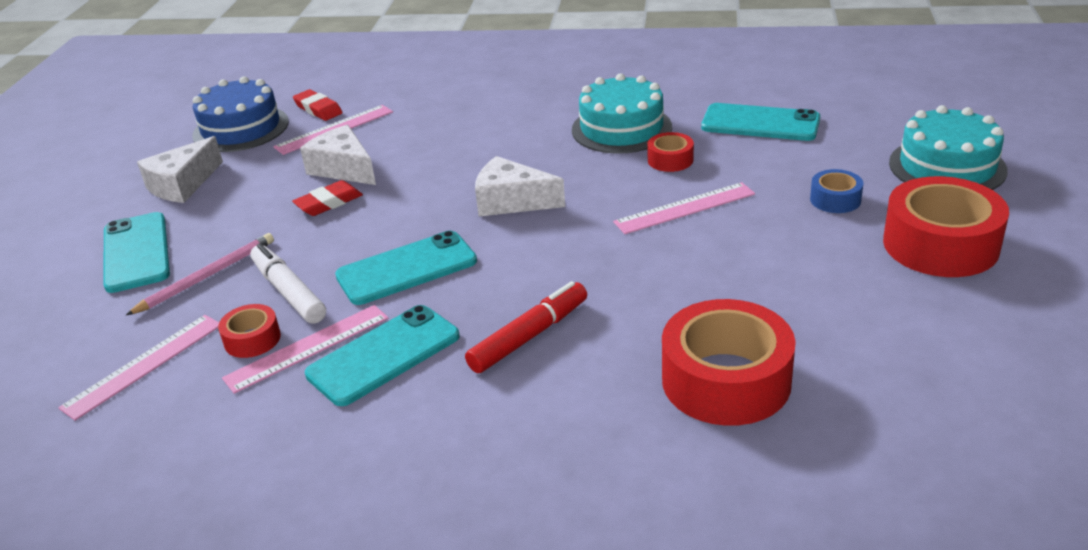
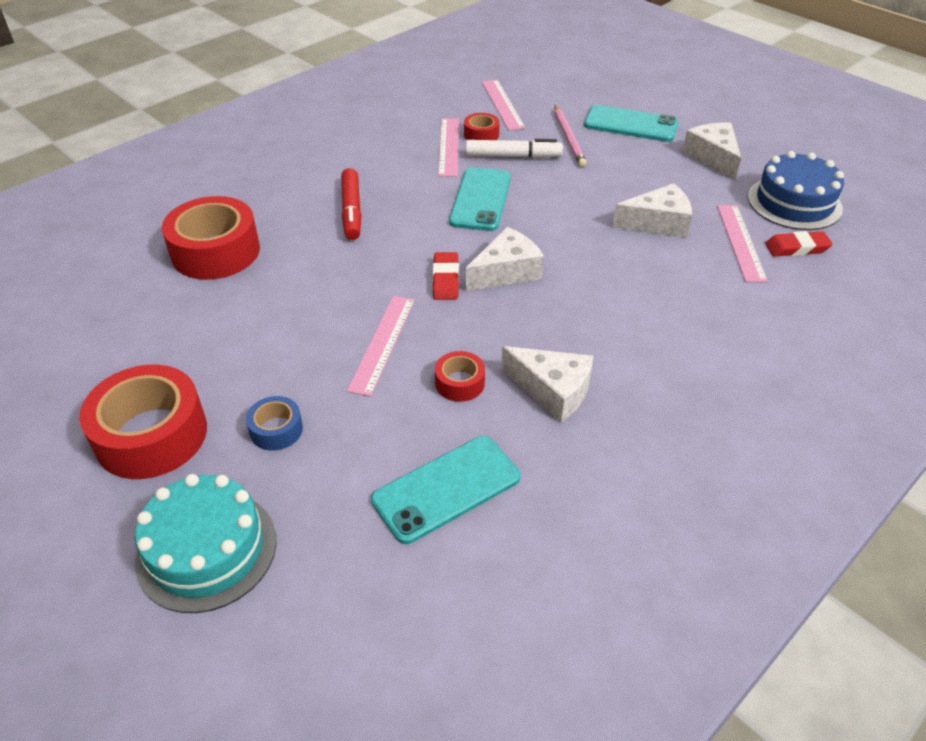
camera: 125 degrees right, 10 degrees up
red eraser [292,180,363,216] -> red eraser moved to [433,252,459,300]
turquoise phone [305,305,460,406] -> none
turquoise cake [572,73,672,154] -> white cheese [501,346,593,423]

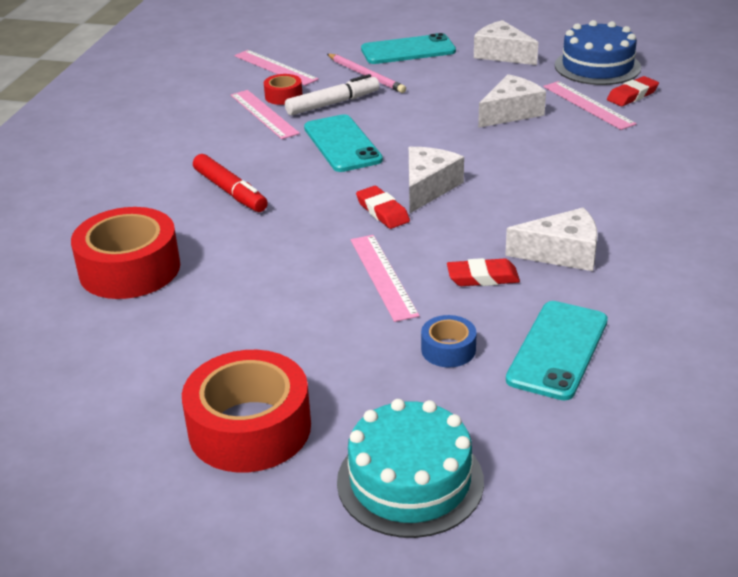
camera: 30 degrees left, 10 degrees down
blue tape [246,396,303,451] -> blue tape moved to [421,315,477,367]
red tape [435,351,485,402] -> red eraser [447,258,520,286]

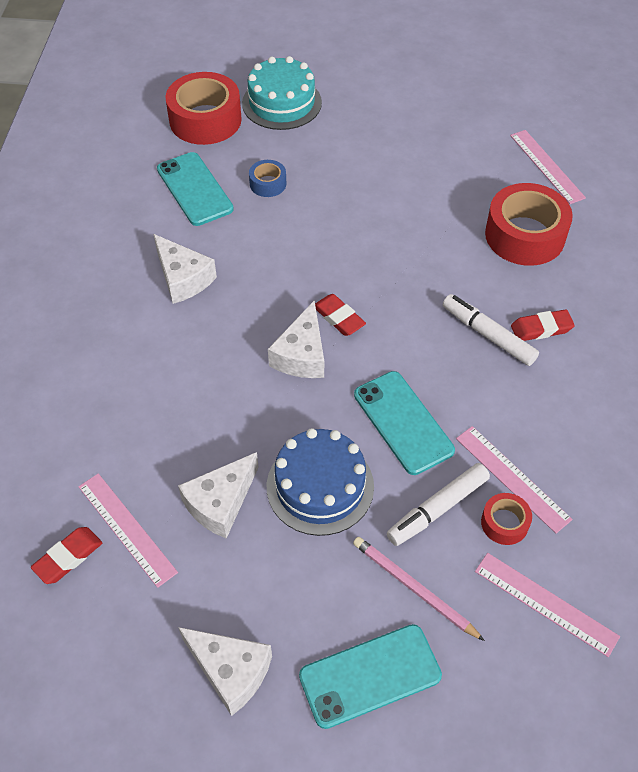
camera: 170 degrees right, 20 degrees up
red tape [182,350,311,472] -> red tape moved to [166,72,242,145]
red marker [193,154,268,212] -> white marker [443,294,539,366]
pink ruler [351,235,420,322] -> pink ruler moved to [510,130,586,204]
red eraser [447,258,520,286] -> red eraser moved to [511,309,575,341]
white cheese [505,208,598,271] -> white cheese turned 120 degrees counterclockwise [153,234,217,304]
turquoise phone [506,301,608,400] -> turquoise phone turned 45 degrees counterclockwise [157,152,234,226]
blue cake [555,20,641,85] -> blue cake moved to [267,428,374,536]

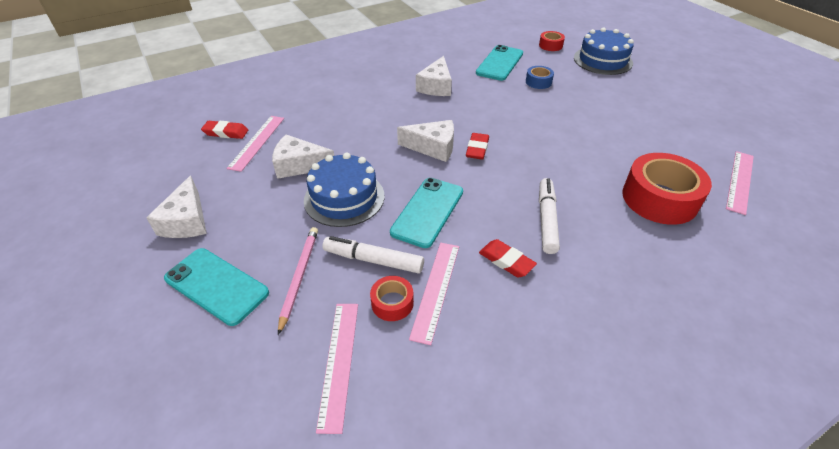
camera: 55 degrees right, 10 degrees down
red tape [166,72,242,145] -> red tape [539,31,565,51], size x0.48
turquoise cake [242,56,322,130] -> blue cake [574,27,634,75]
white cheese [268,300,324,378] -> white cheese turned 150 degrees counterclockwise [397,120,454,162]
red eraser [511,309,575,341] -> red eraser moved to [479,239,537,277]

